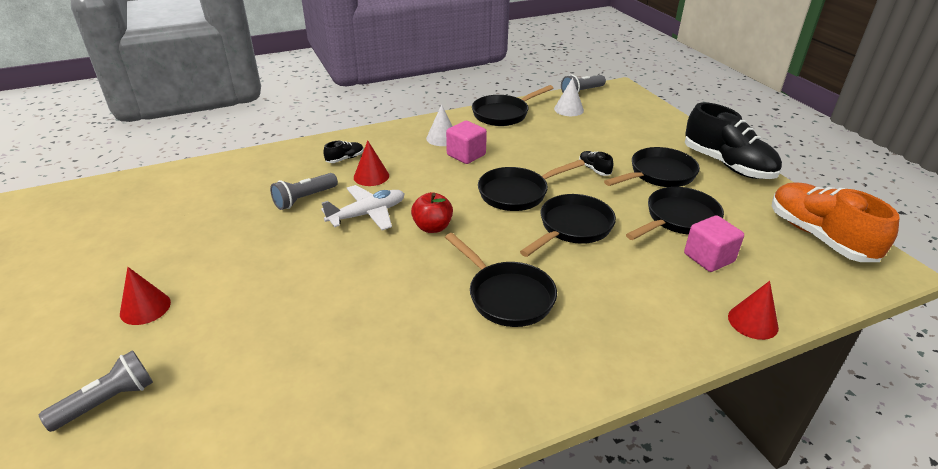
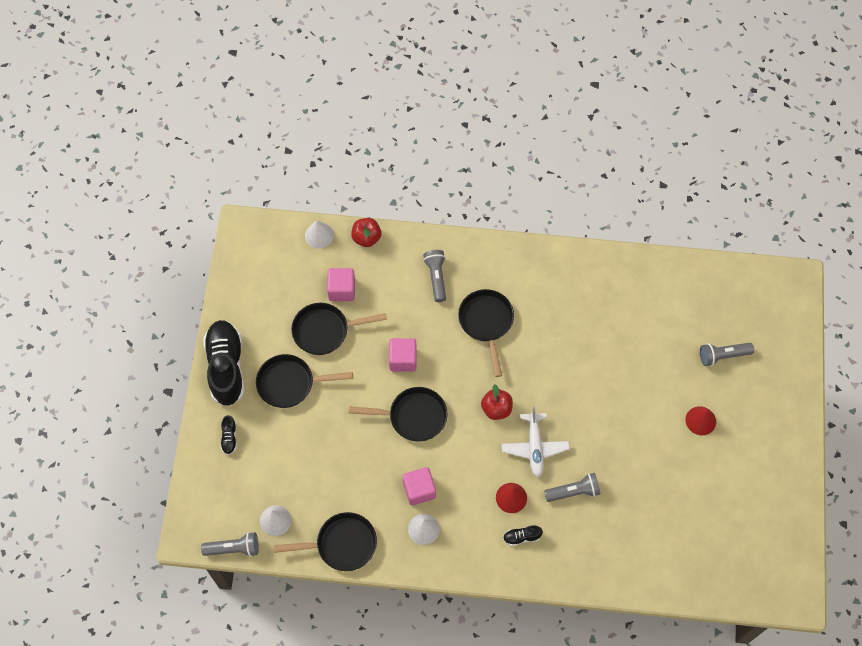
camera: 150 degrees left, 30 degrees up
white plane [321,185,404,230] -> white plane turned 90 degrees counterclockwise [502,406,570,477]
black pan [520,194,616,257] -> pink cube [389,338,417,371]
black shoe [579,151,613,176] -> black shoe moved to [221,415,237,455]
red cone [728,281,779,340] -> red apple [351,218,381,247]
orange shoe [772,182,900,262] -> none
none -> white cone [305,220,334,249]
none -> grey flashlight [423,250,446,302]

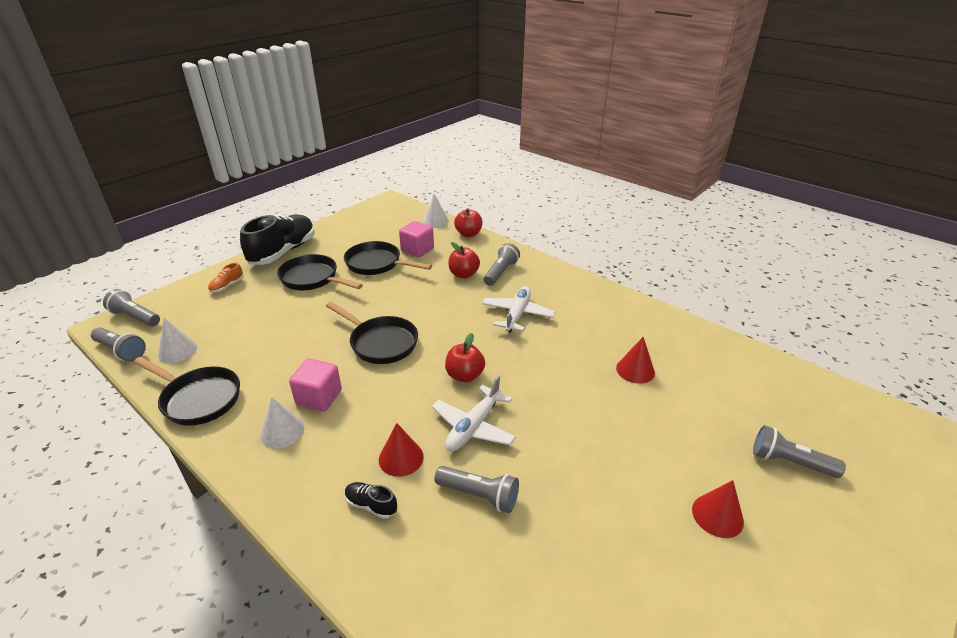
camera: 35 degrees right, 30 degrees down
black shoe [221,415,237,455] -> orange shoe [208,263,243,293]
pink cube [389,338,417,371] -> none
black pan [458,289,514,377] -> white plane [482,286,555,332]
none -> grey flashlight [103,289,160,327]
none -> red apple [448,242,480,278]
none -> red cone [616,337,655,383]

